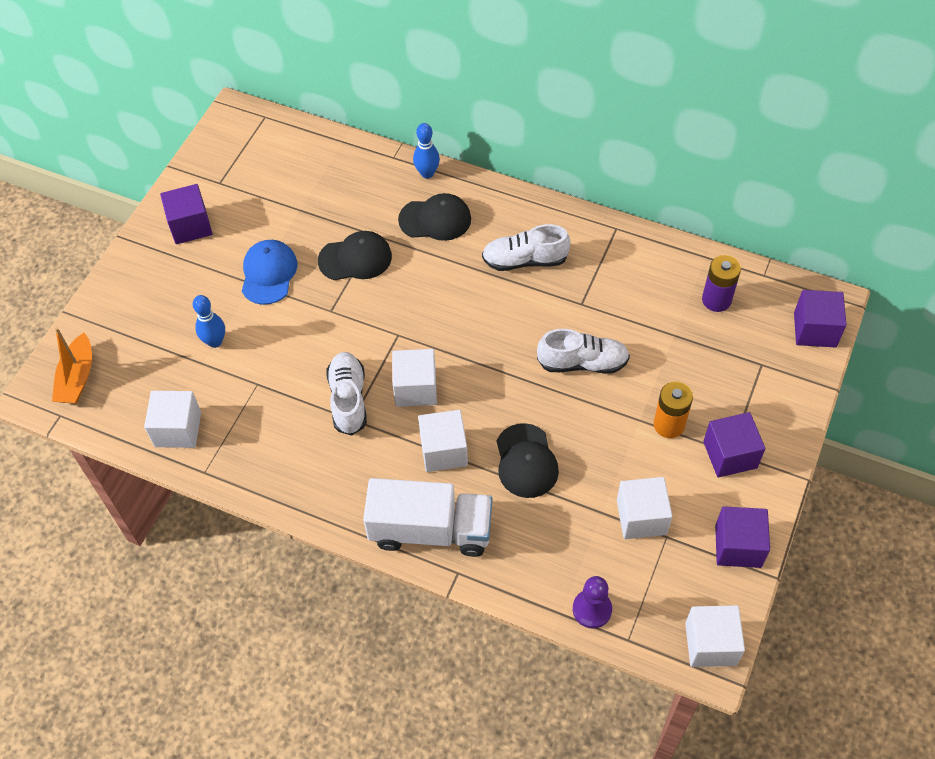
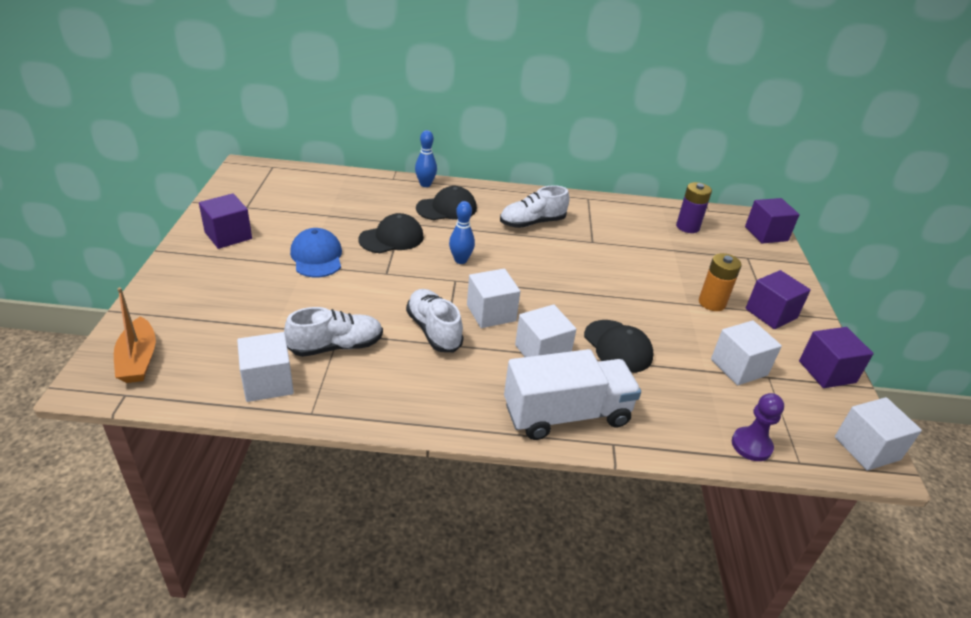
camera: 25 degrees left, 20 degrees down
blue bowling pin [193,295,225,348] -> blue bowling pin moved to [449,201,475,264]
white shoe [537,329,630,374] -> white shoe moved to [284,307,383,357]

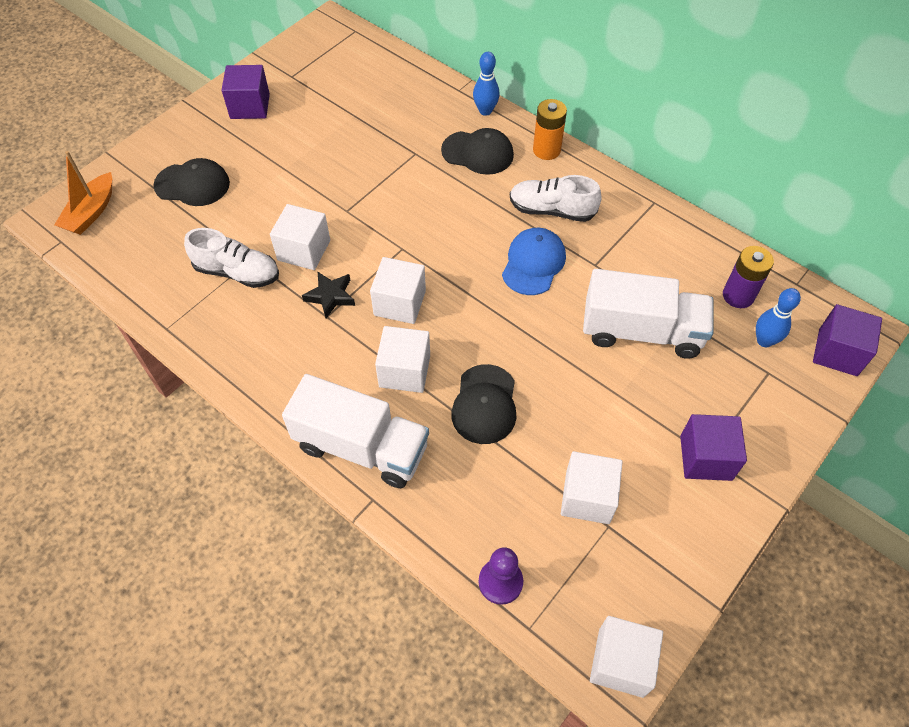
camera: 40 degrees right, 20 degrees up
white cube [237,332,294,402] -> white cube moved to [270,204,330,270]
blue cap [290,228,342,277] -> blue cap moved to [502,228,566,295]
black cap [358,213,424,253] -> black cap moved to [153,158,230,206]
white shoe [406,289,464,352] -> black star [302,272,355,318]
blue bowling pin [449,201,475,264] -> blue bowling pin moved to [756,288,801,347]
orange battery [699,253,742,311] -> orange battery moved to [533,99,567,160]
purple cube [799,327,874,388] -> none
none -> white truck [583,269,713,359]

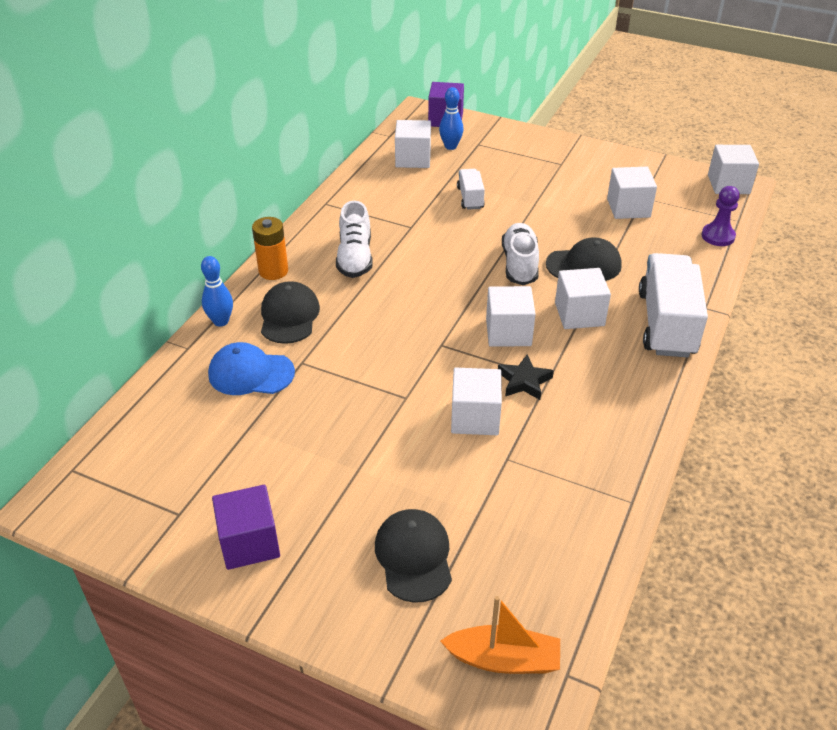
camera: 105 degrees left, 15 degrees down
white shoe [184,228,279,288] -> white shoe moved to [502,223,539,285]
blue cap [502,228,566,295] -> blue cap moved to [208,342,295,395]
white truck [583,269,713,359] -> white truck [457,169,485,210], size x0.50
purple cube [680,414,747,481] -> none
purple battery [723,246,774,308] -> white cube [395,120,431,168]

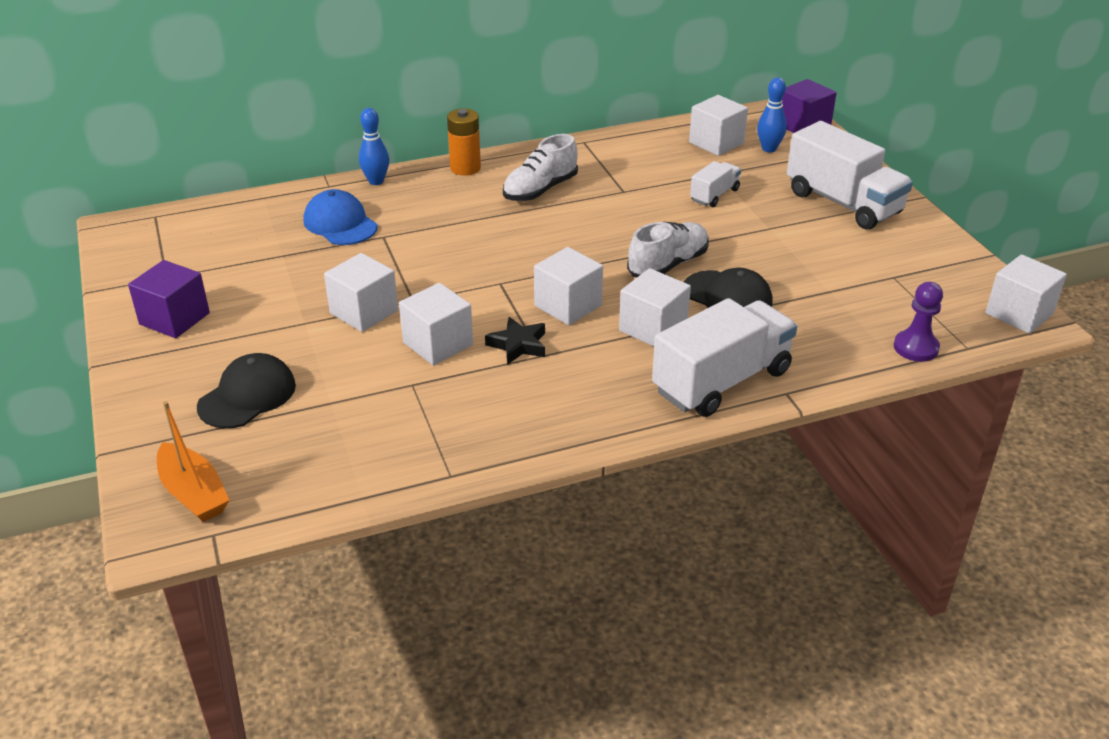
camera: 45 degrees right, 5 degrees down
black cap [261,281,320,344] -> none
white cube [607,167,657,219] -> white cube moved to [324,253,398,332]
none -> white truck [787,121,913,230]

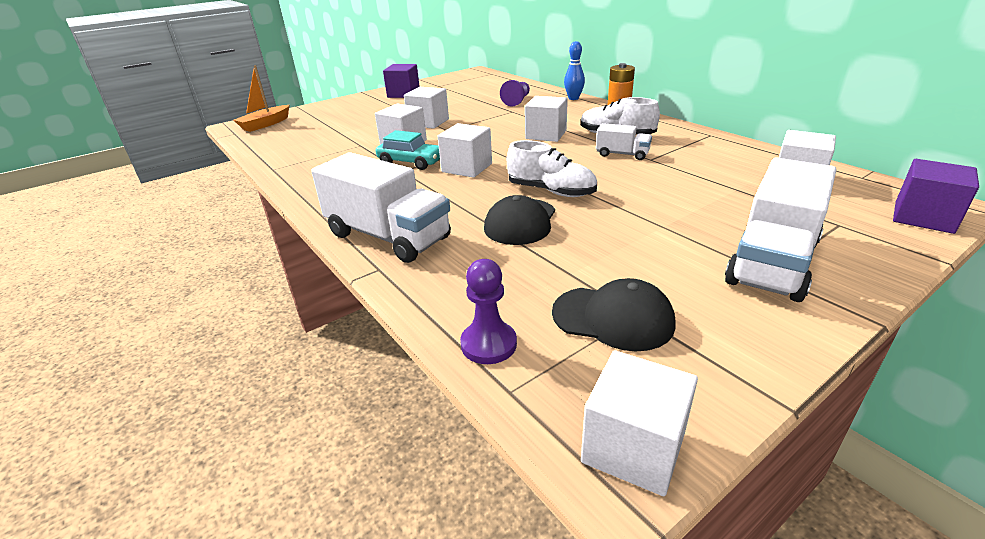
camera: 75 degrees right, 5 degrees down
black cap [197,353,296,428] -> black cap moved to [552,278,675,351]
blue cap [303,189,378,245] -> purple pawn [500,80,530,107]
black star [485,317,545,365] -> turquoise car [376,130,440,170]
white cube [619,268,691,346] -> white cube moved to [525,96,568,142]
white truck [690,161,741,207] -> white truck moved to [596,123,652,160]
blue bowling pin [757,77,787,152] -> none

